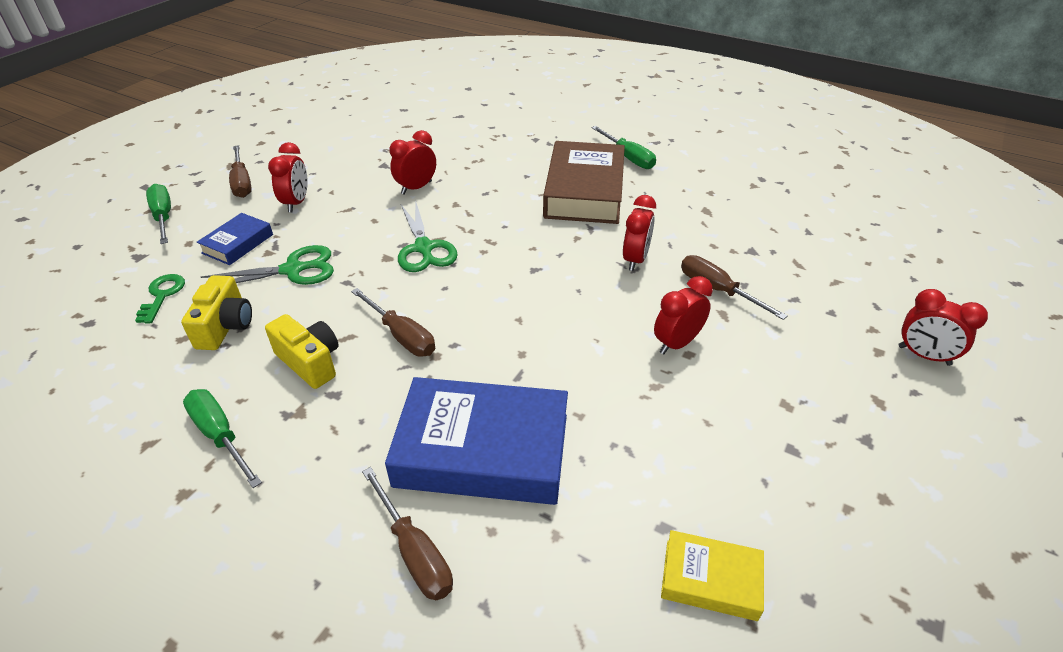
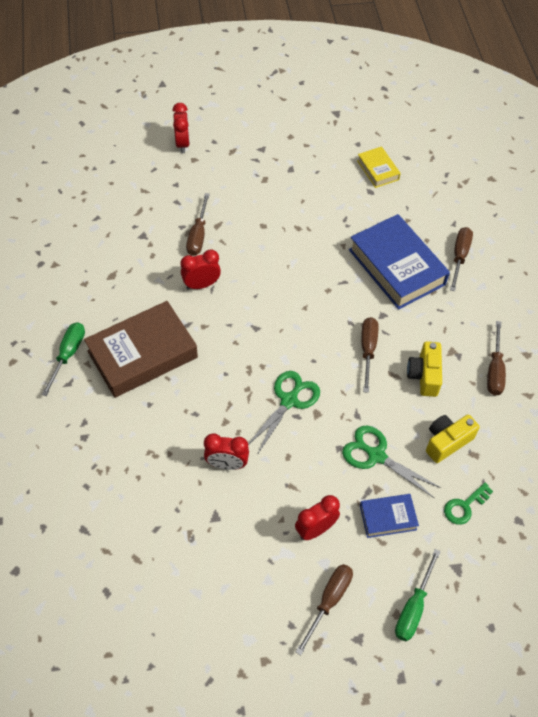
camera: 130 degrees left, 15 degrees up
green screwdriver [183,389,262,488] -> brown screwdriver [487,321,506,395]
red clock [654,276,713,354] -> none

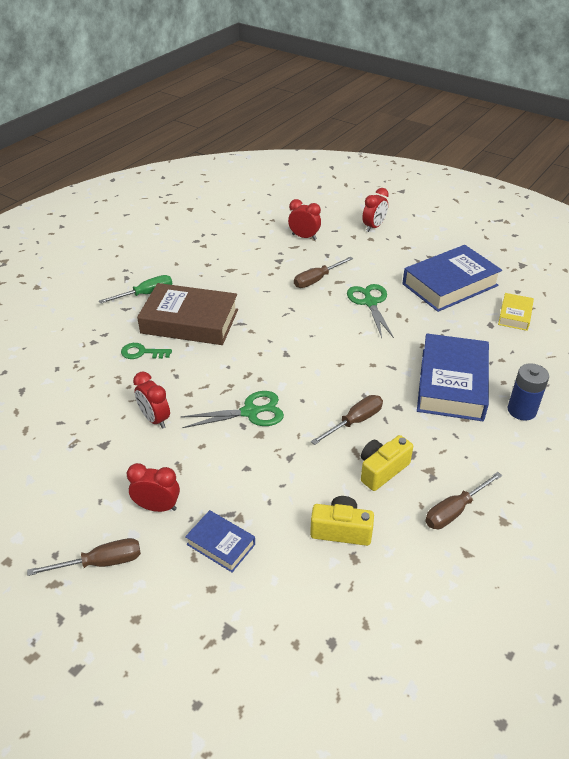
camera: 45 degrees right, 15 degrees down
red clock [180,249,221,290] -> red clock moved to [288,199,321,240]
green scissors [342,425,441,498] -> green scissors moved to [347,284,394,338]
green screwdriver [395,549,441,641] -> none
green key [444,483,493,525] -> green key moved to [121,343,172,359]
brown screwdriver [450,227,473,291] -> blue battery [508,363,549,421]
none -> blue book [402,245,502,312]

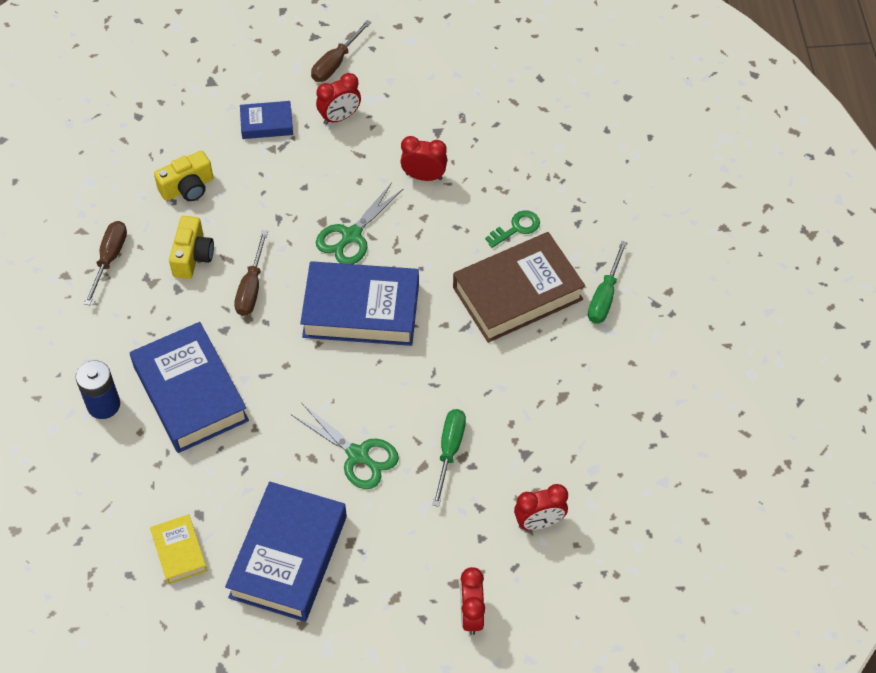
camera: 140 degrees right, 15 degrees up
brown screwdriver [294,257,353,288] -> green screwdriver [433,409,466,507]
none -> blue book [300,261,419,346]

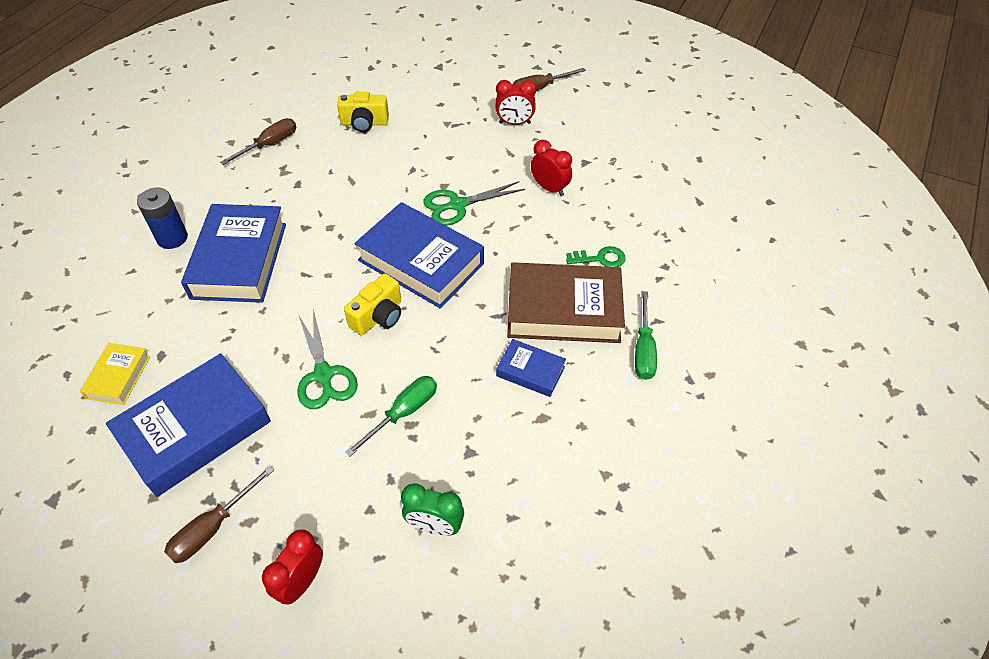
camera: 30 degrees right, 5 degrees down
yellow camera [169,216,214,279] -> yellow camera moved to [344,273,401,336]
brown screwdriver [234,230,268,316] -> brown screwdriver moved to [164,465,274,563]
blue book [240,101,293,139] -> blue book moved to [496,339,566,397]
red clock [514,484,568,530] -> green clock [401,483,464,536]
green screwdriver [588,241,627,323] -> green screwdriver turned 45 degrees counterclockwise [635,291,657,380]

